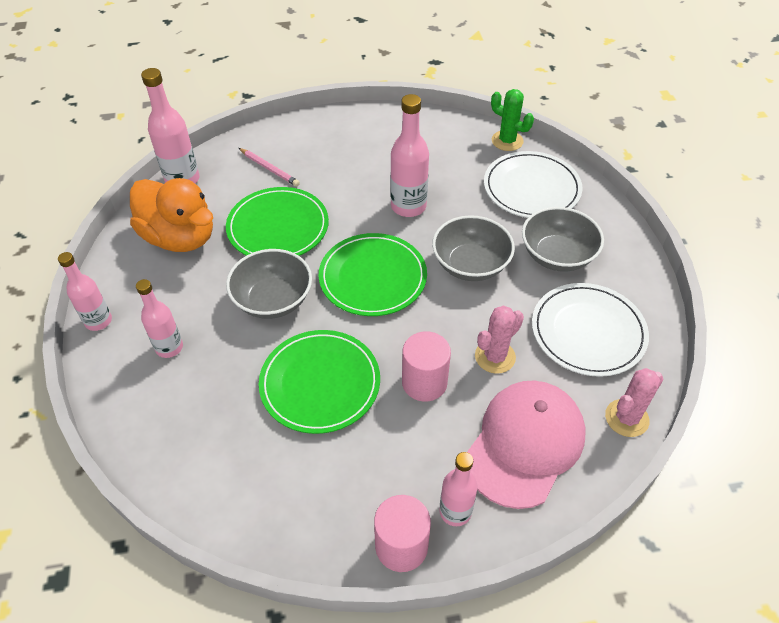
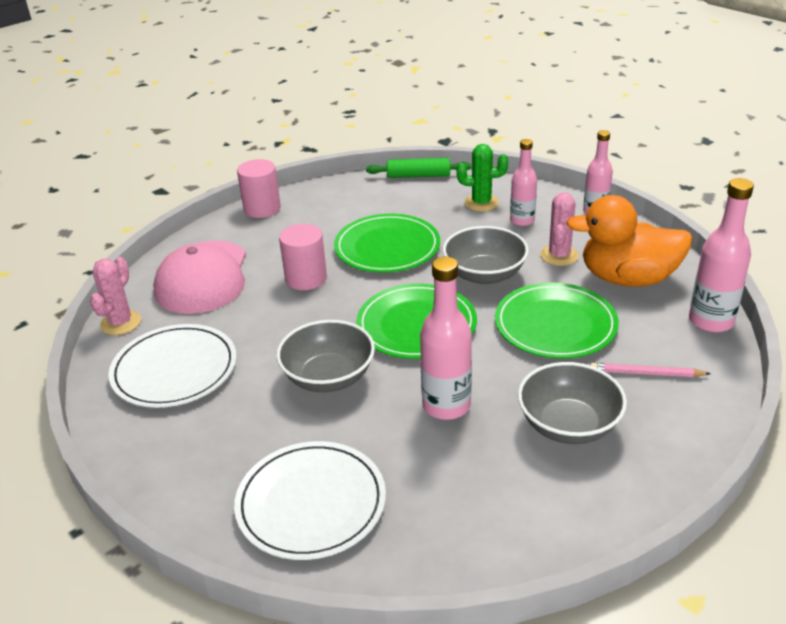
camera: 150 degrees right, 15 degrees down
pink bottle [439,452,477,526] -> none
pink cactus [475,305,524,374] -> pink cactus moved to [540,193,579,266]
green cactus [491,89,534,151] -> green cactus moved to [456,144,508,211]
grey bowl [522,207,604,272] -> grey bowl moved to [518,362,627,444]
none -> green rolling pin [366,158,471,178]

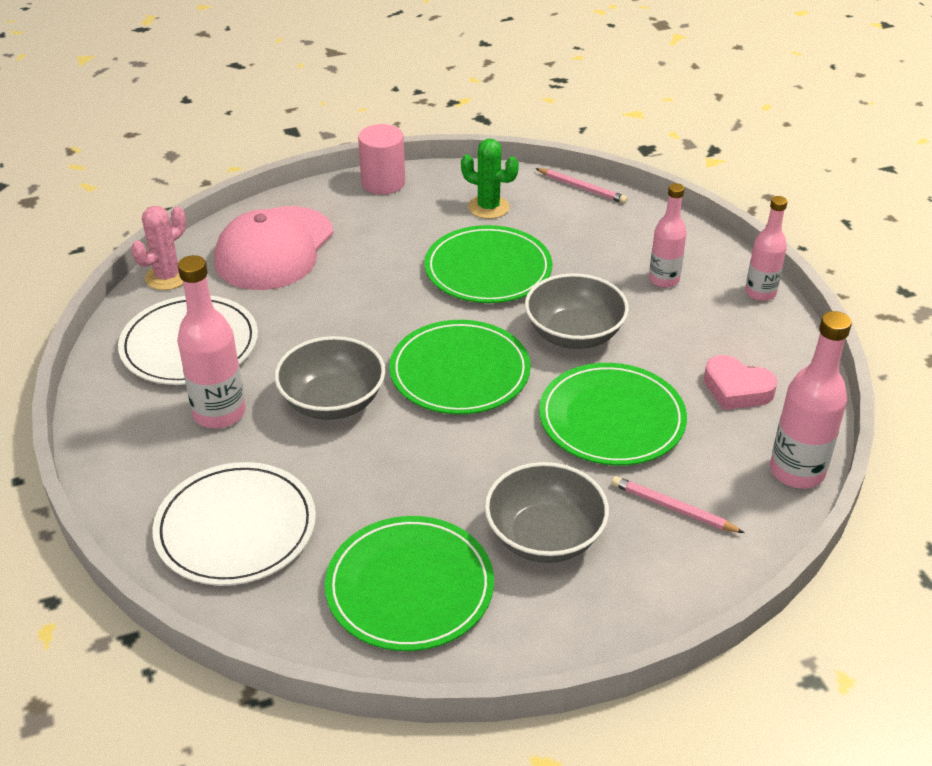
camera: 20 degrees right, 5 degrees up
pink cylinder [279,224,327,290] -> none
green rolling pin [366,158,471,178] -> pink pencil [535,168,628,204]
pink bottle [420,257,472,420] -> pink bottle moved to [177,255,246,428]
green cactus [456,144,508,211] -> green cactus moved to [461,139,519,219]
pink cactus [540,193,579,266] -> none
orange duck [566,195,692,287] -> pink heart [704,355,778,410]
none -> green plate [325,516,494,651]

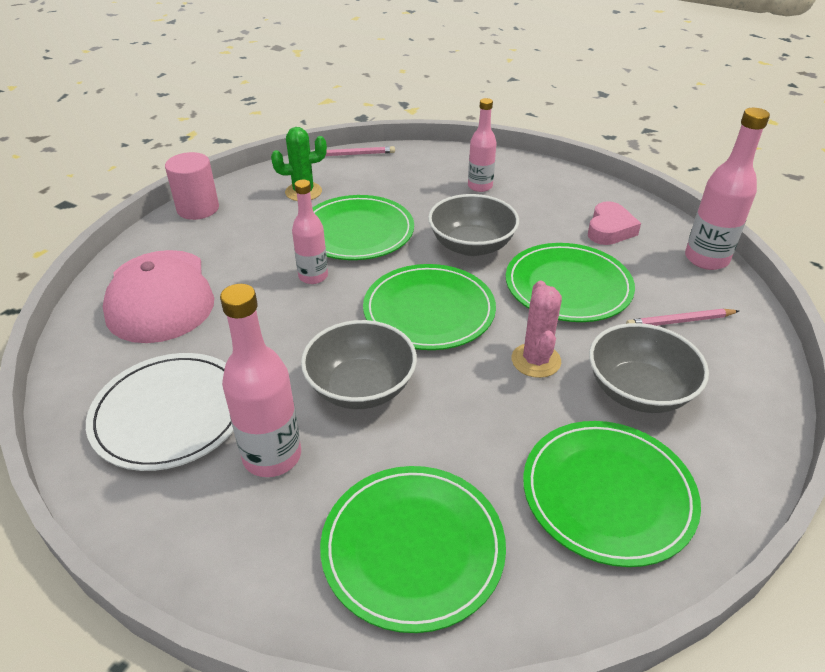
camera: 40 degrees left, 0 degrees up
pink cactus [131,206,186,290] -> pink cactus moved to [512,281,562,378]
white plate [153,462,316,586] -> green plate [320,466,506,633]
pink heart [704,355,778,410] -> pink heart turned 60 degrees counterclockwise [588,201,641,245]
pink bottle [745,196,787,301] -> pink bottle moved to [292,179,328,284]

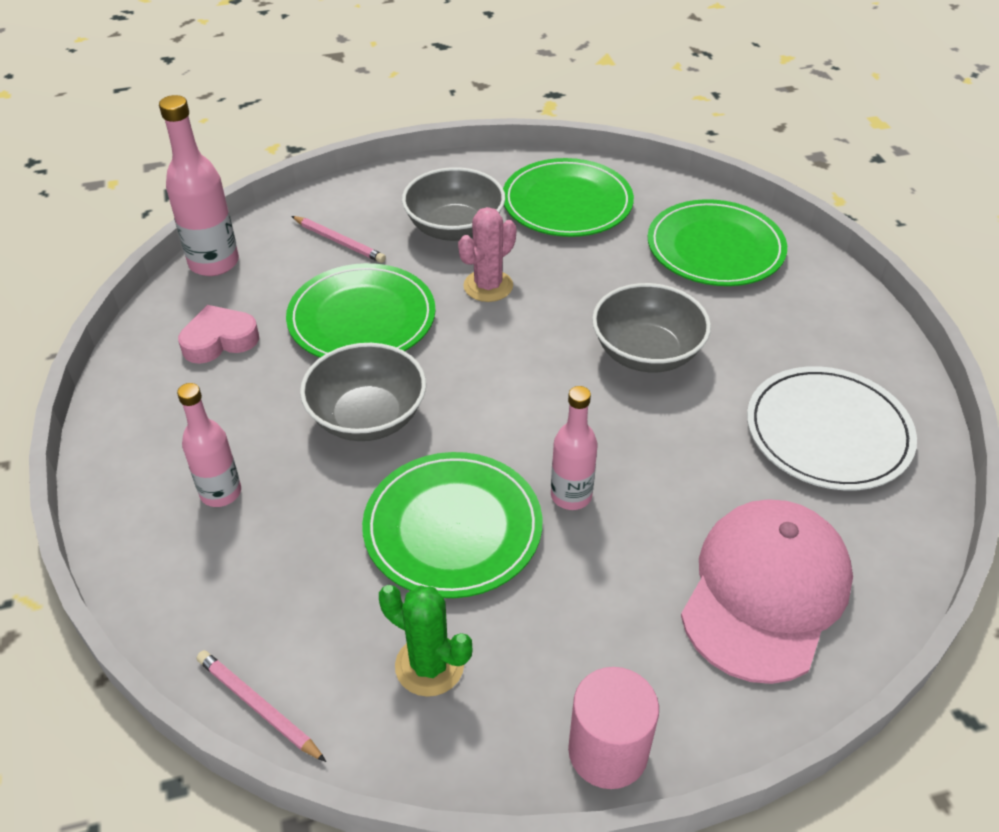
camera: 135 degrees left, 5 degrees up
pink bottle [220,284,301,477] -> none
green plate [363,264,496,350] -> none

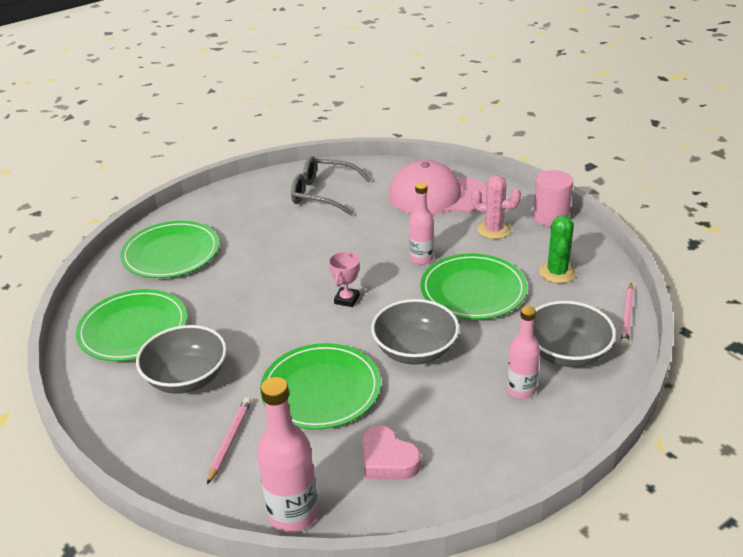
camera: 110 degrees left, 10 degrees down
pink cactus [458,207,516,302] -> pink cactus moved to [471,175,521,239]
grey bowl [592,283,711,372] -> grey bowl moved to [533,301,616,367]
white plate [747,366,917,490] -> grey glasses [291,156,371,215]
none -> pink trophy [329,251,360,307]

